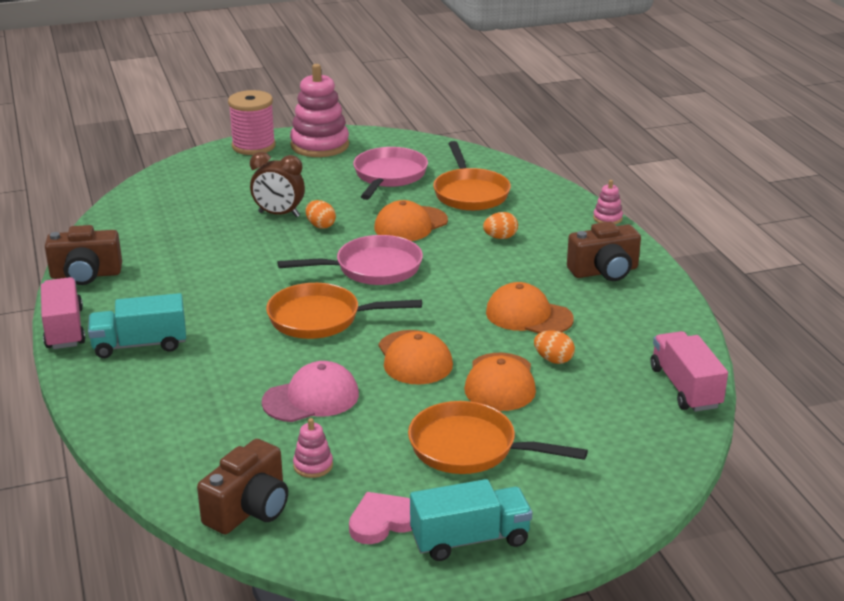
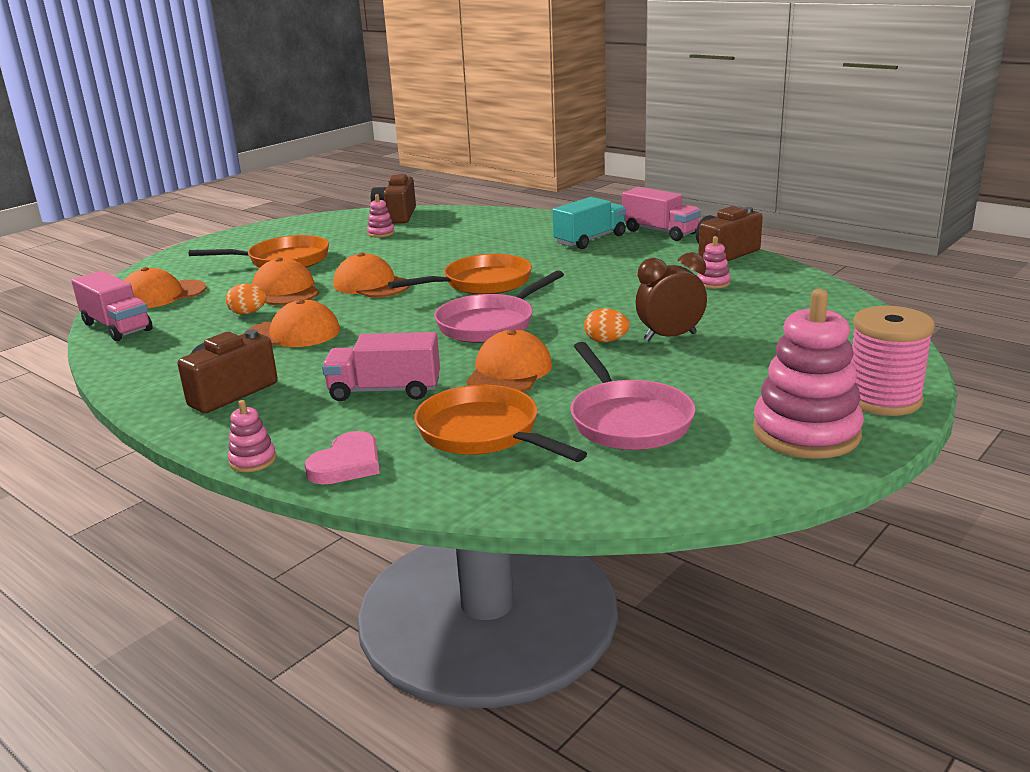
camera: 150 degrees right, 5 degrees down
pink cap [262,361,359,422] -> none
pink heart [349,492,412,544] -> pink heart moved to [305,431,380,485]
turquoise truck [410,479,532,561] -> none
orange egg [483,212,518,239] -> pink truck [322,332,440,401]
none -> orange cap [124,267,206,308]
none -> pink stacking toy [697,236,731,289]

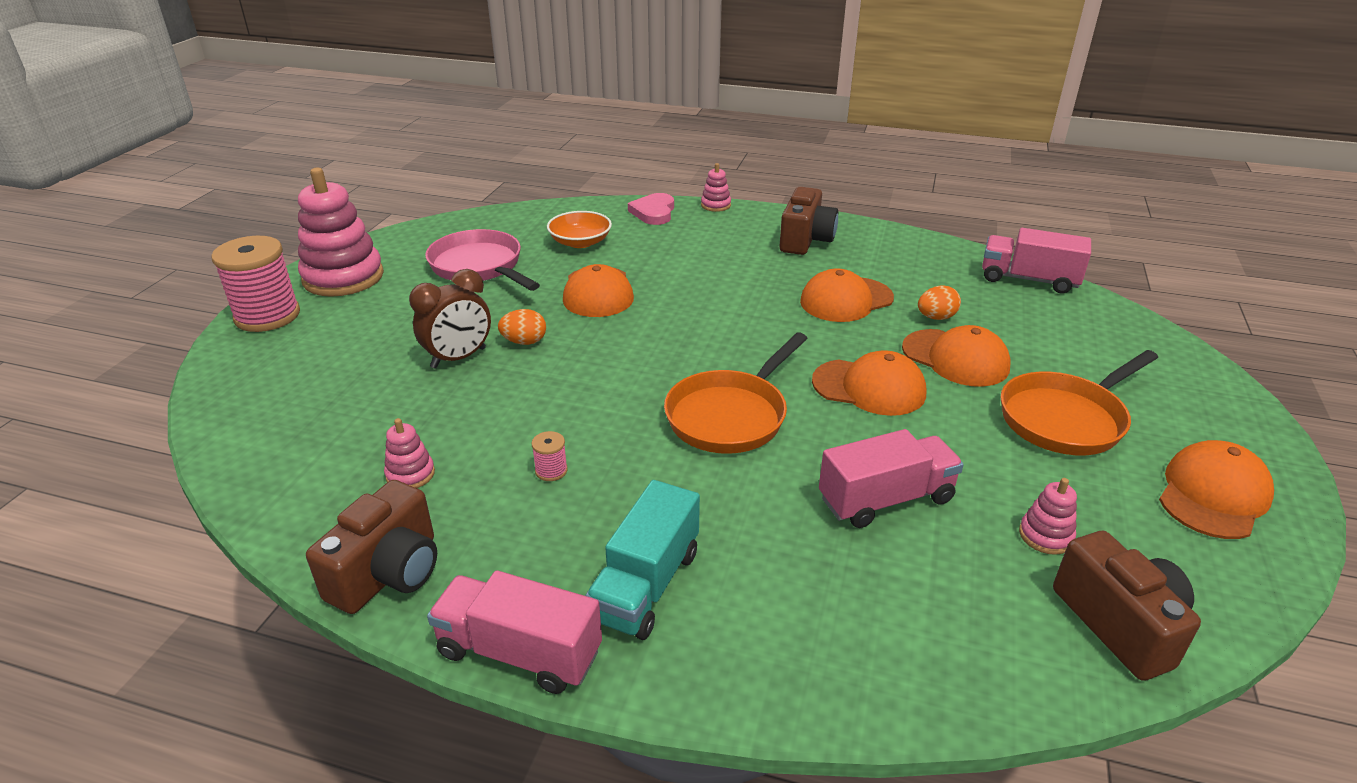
camera: 155 degrees right, 10 degrees up
orange cap [124,267,206,308] -> orange cap moved to [1159,440,1274,539]
pink truck [322,332,440,401] -> pink truck moved to [819,429,964,528]
orange pan [414,385,587,462] -> orange bowl [547,211,612,248]
pink pan [434,271,564,343] -> none
none -> pink spool [531,431,568,481]

